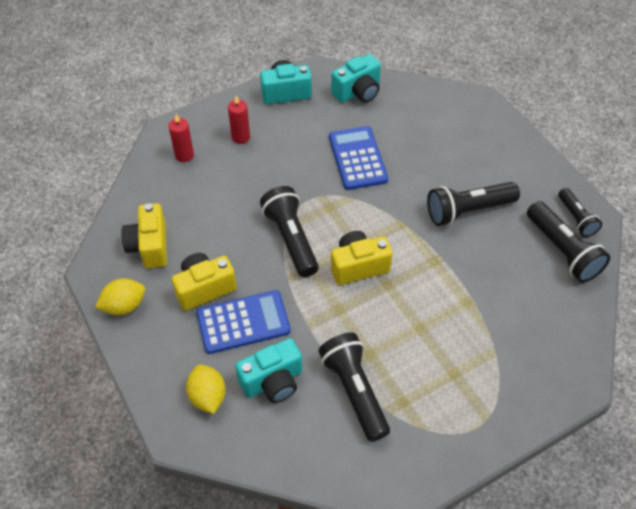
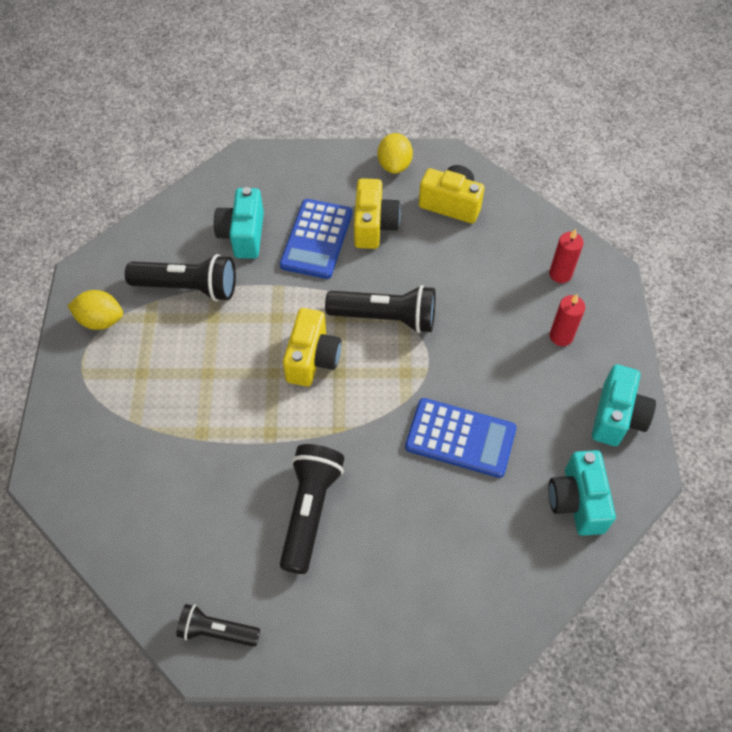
camera: 120 degrees right, 5 degrees up
yellow lemon [186,364,226,414] -> yellow lemon moved to [68,290,123,330]
black flashlight [527,201,610,283] -> none

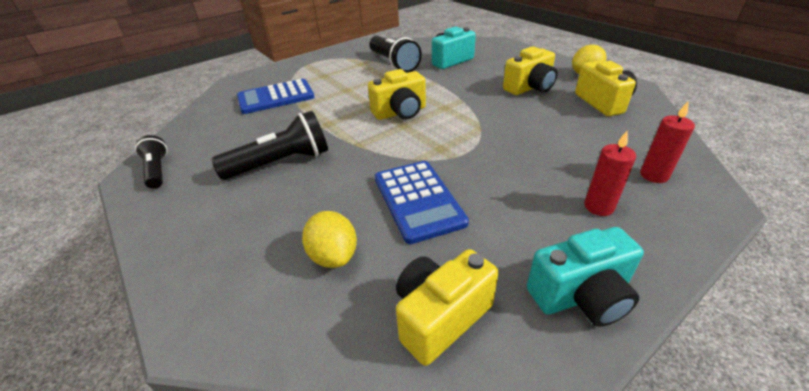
camera: 55 degrees right, 20 degrees down
yellow lemon [68,290,123,330] -> yellow lemon moved to [302,211,357,268]
blue calculator [280,199,352,279] -> blue calculator moved to [237,79,315,114]
black flashlight [325,285,436,333] -> none
turquoise camera [548,450,616,536] -> yellow camera [396,249,499,366]

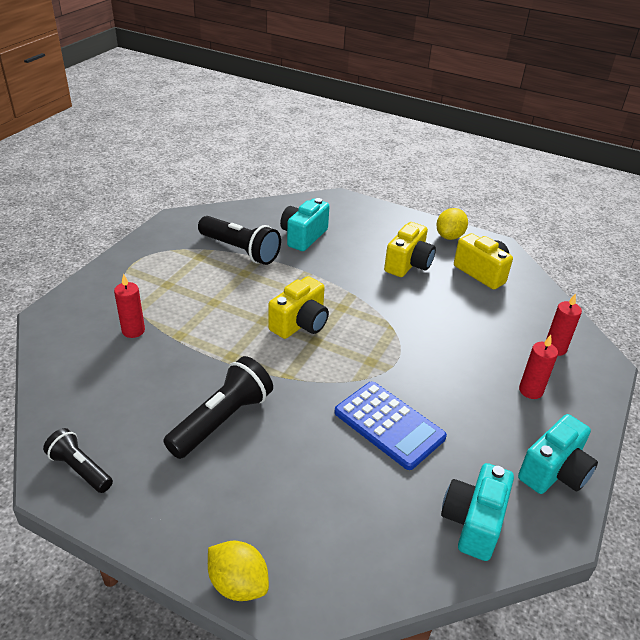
camera: 30 degrees left, 0 degrees up
blue calculator [237,79,315,114] -> red candle [114,274,145,338]
yellow lemon [302,211,357,268] -> yellow lemon moved to [208,541,269,601]
yellow camera [396,249,499,366] -> turquoise camera [441,463,514,561]

